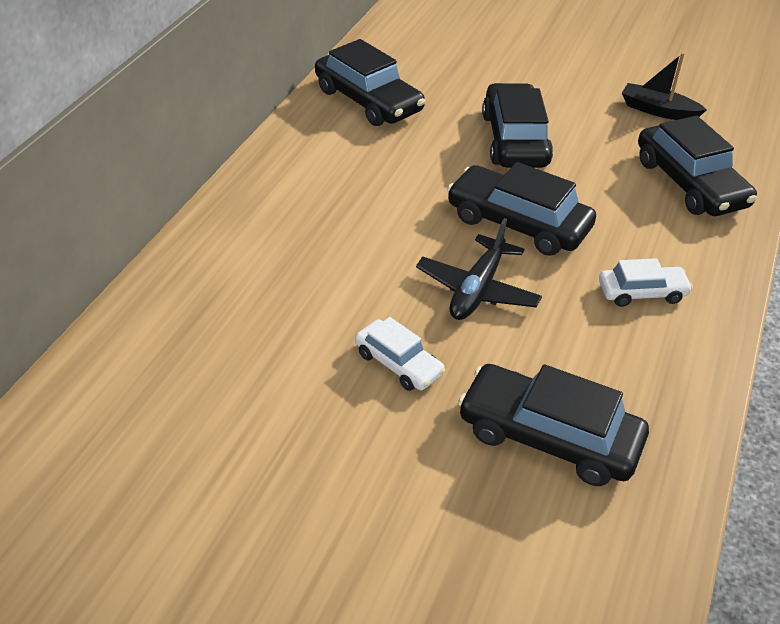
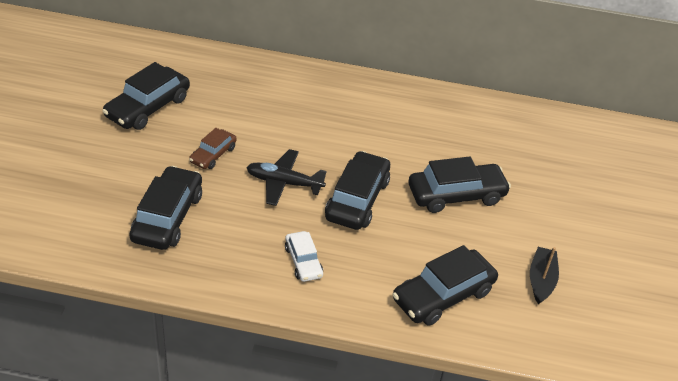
camera: 75 degrees right, 0 degrees up
black car [315,39,425,126] -> black car moved to [102,62,190,130]
white car [355,317,445,391] -> brown car [189,128,237,169]

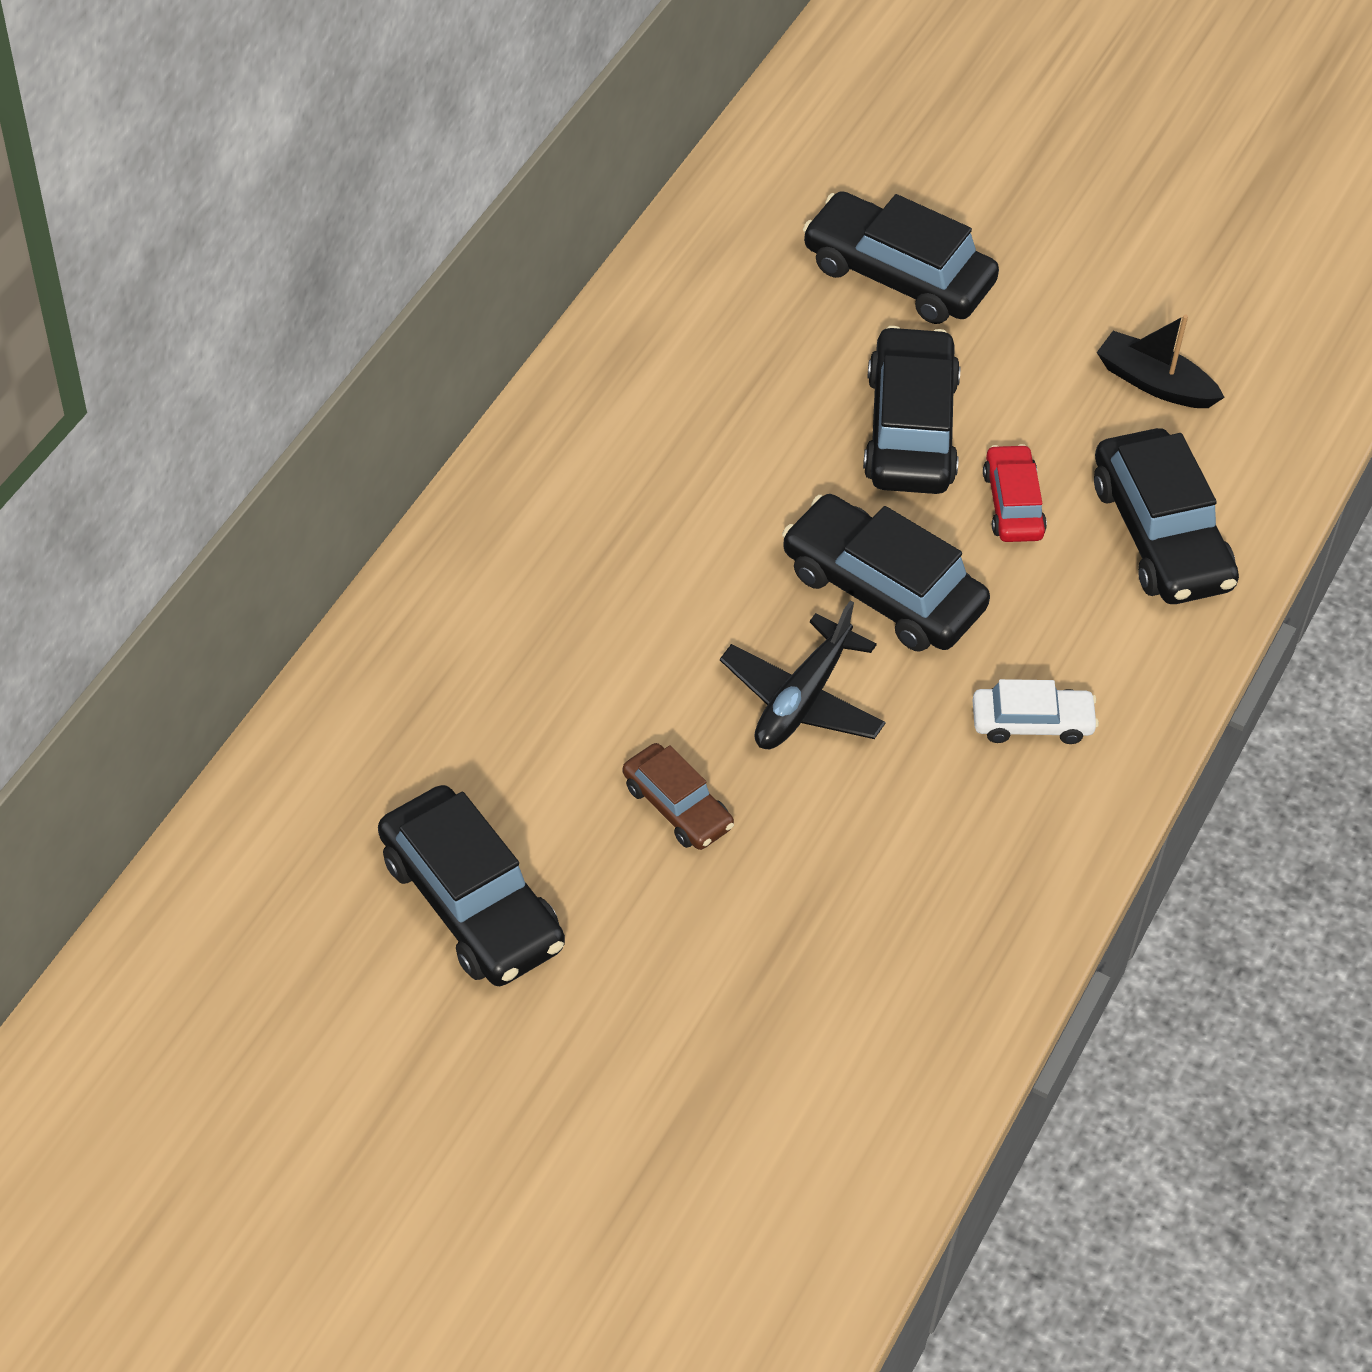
camera: 70 degrees left, 10 degrees up
black car [129,166,202,250] -> black car moved to [803,191,999,324]
none -> red car [983,444,1047,542]

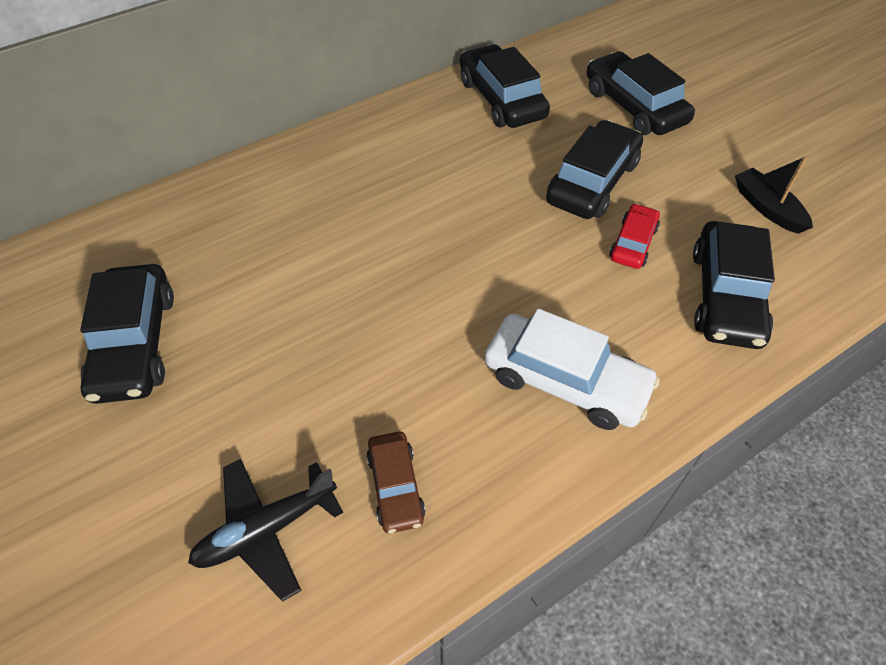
camera: 30 degrees right, 0 degrees up
brown car [623,743,734,850] -> brown car moved to [366,432,426,534]
black plane [720,600,886,749] -> black plane moved to [188,459,343,602]
black car [782,494,990,652] -> black car moved to [460,44,550,128]
white car [973,679,1099,744] -> white car [484,309,660,430], size x1.76

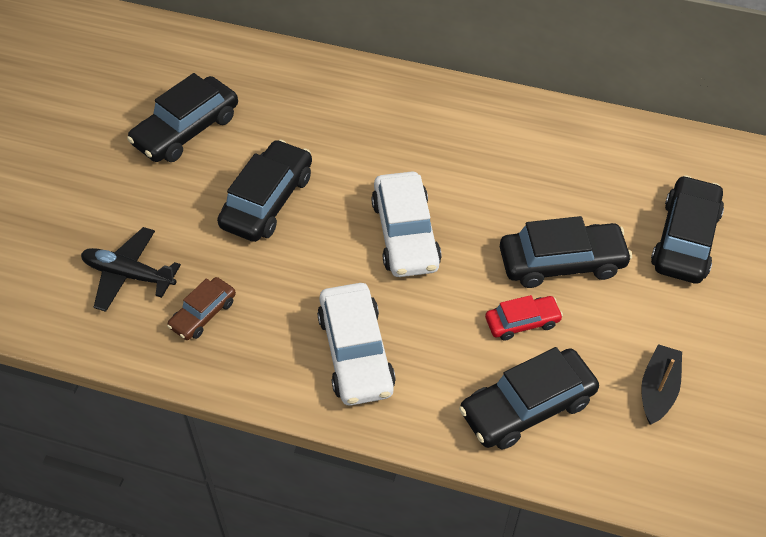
camera: 50 degrees right, 0 degrees up
black car [460,44,550,128] -> black car moved to [217,140,312,242]
none -> white car [371,172,442,277]

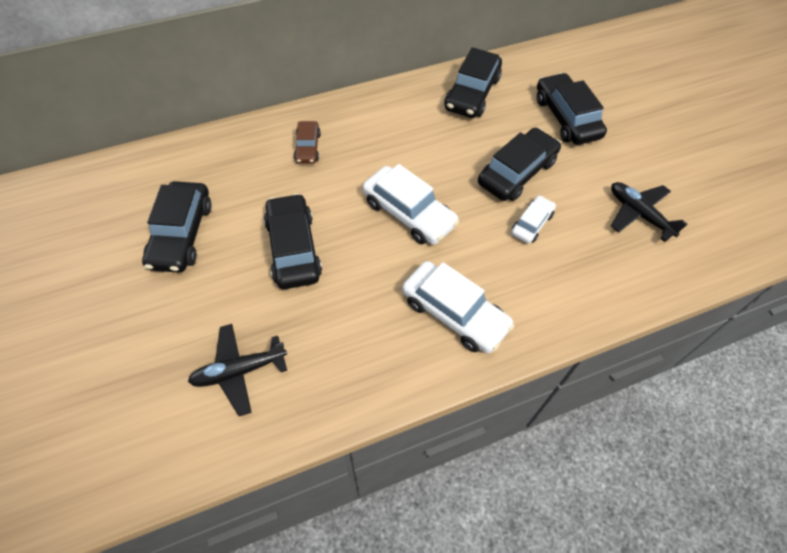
camera: 40 degrees left, 5 degrees up
brown car [167,277,236,340] -> brown car moved to [294,121,321,164]
black car [459,347,599,449] -> black car moved to [445,47,502,118]
red car [485,295,563,341] -> white car [511,195,556,244]
black boat [641,344,682,424] -> black plane [611,182,687,242]

